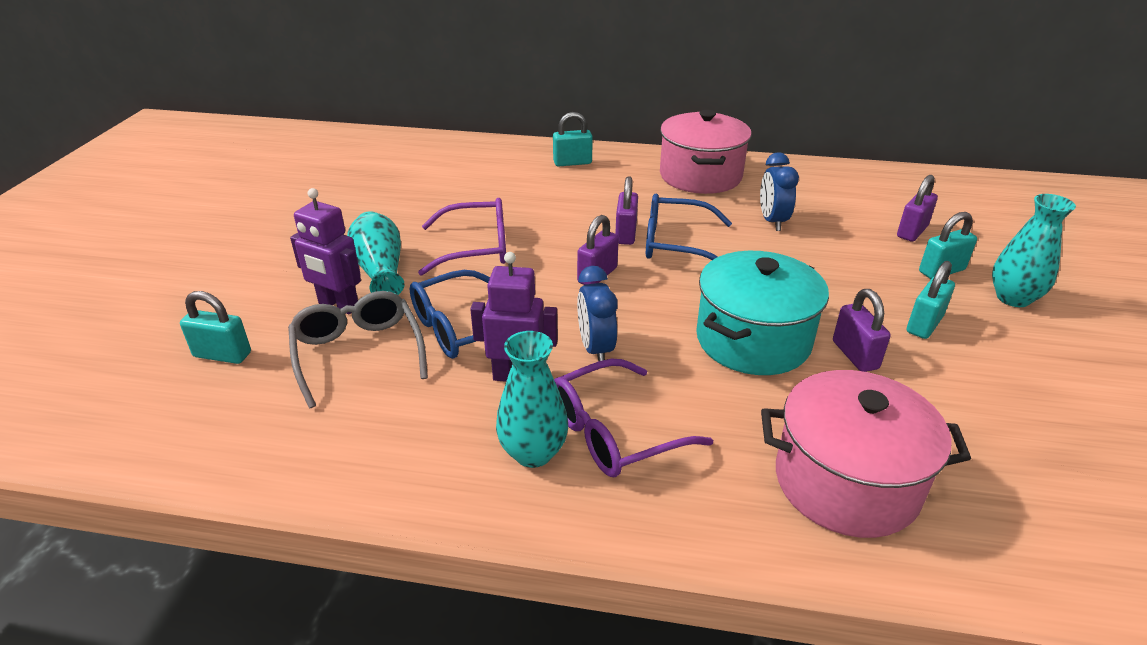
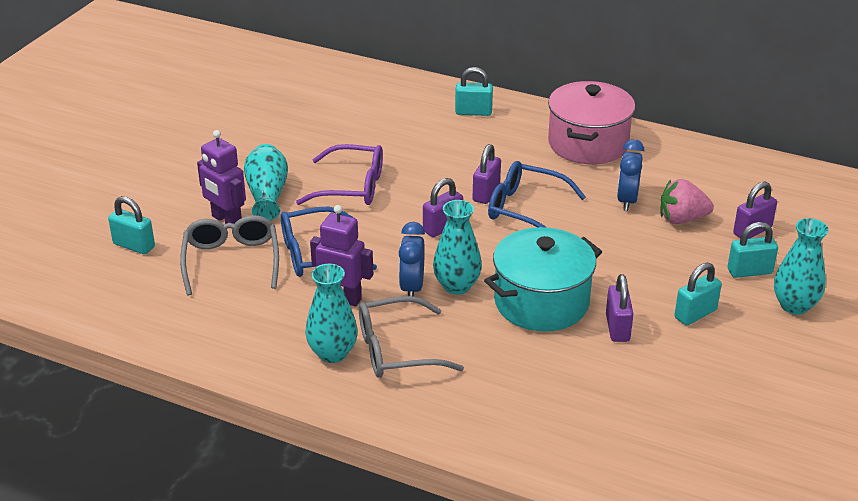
camera: 15 degrees right, 0 degrees up
purple glasses [554,359,713,477] -> grey glasses [359,296,464,378]
pink pot [761,370,971,538] -> none
none -> turquoise vase [433,200,482,295]
none -> pink strawberry [660,179,714,224]

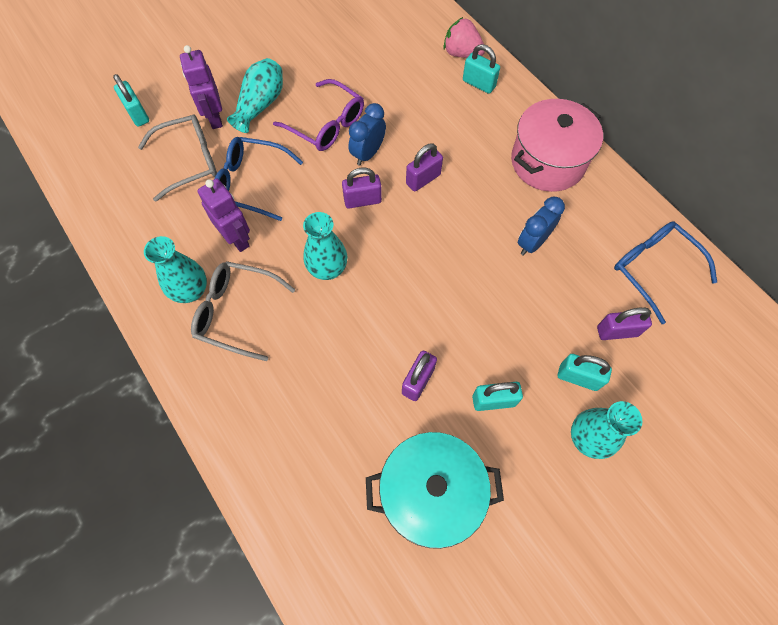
camera: 30 degrees right, 30 degrees up
grey glasses [180,215,279,296] -> grey glasses turned 45 degrees clockwise [138,114,217,202]
blue clock [398,222,425,297] -> blue clock moved to [348,103,386,166]
turquoise pot [484,227,602,331] -> turquoise pot moved to [366,432,504,549]
blue glasses [488,161,586,228] -> blue glasses moved to [614,221,717,324]
pink strawberry [660,179,714,224] -> pink strawberry moved to [443,17,485,58]

